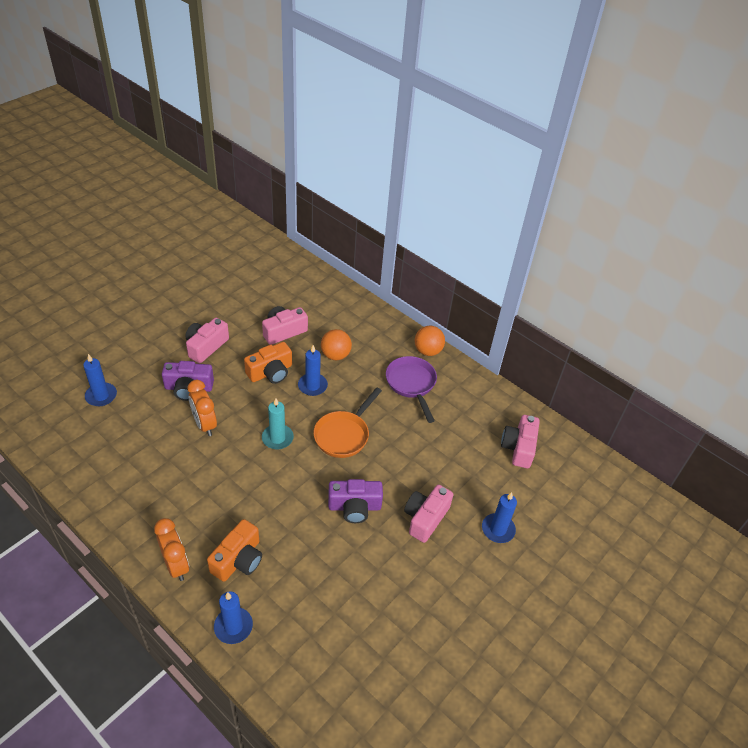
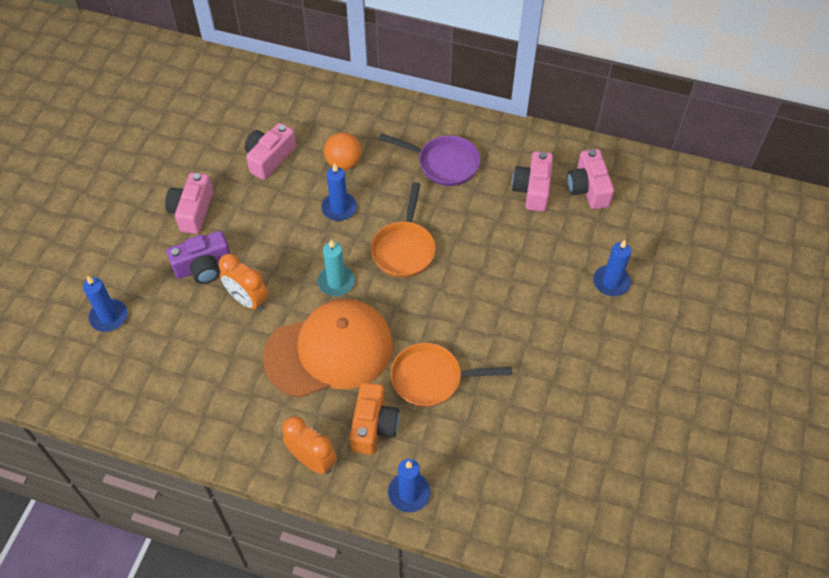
camera: 20 degrees left, 10 degrees up
orange camera [244,342,292,384] -> none
purple camera [328,479,383,523] -> none
purple pan [386,356,437,423] -> purple pan turned 150 degrees clockwise [379,133,480,186]
pink camera [404,485,453,543] -> pink camera moved to [512,151,553,212]
orange ball [415,326,445,356] -> none
none -> orange cap [263,299,393,398]
none -> orange pan [391,343,512,407]

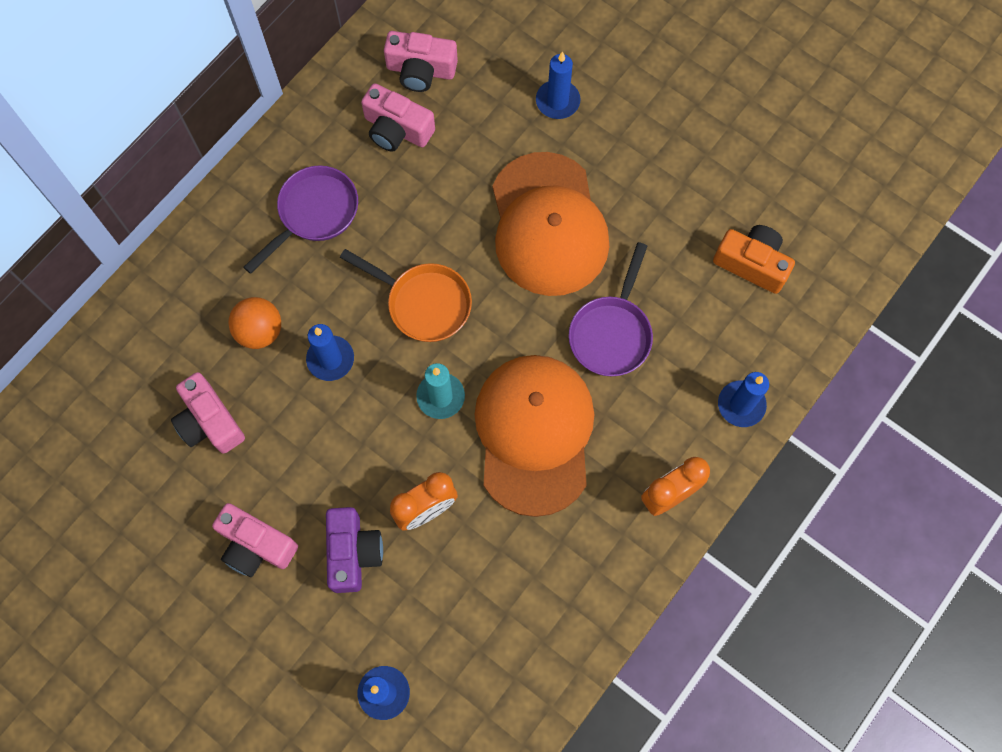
camera: 70 degrees left, 15 degrees up
orange camera [349,382,399,455] -> orange camera moved to [713,225,795,294]
orange pan [391,343,512,407] -> purple pan [569,242,653,376]
none -> orange cap [492,152,609,296]

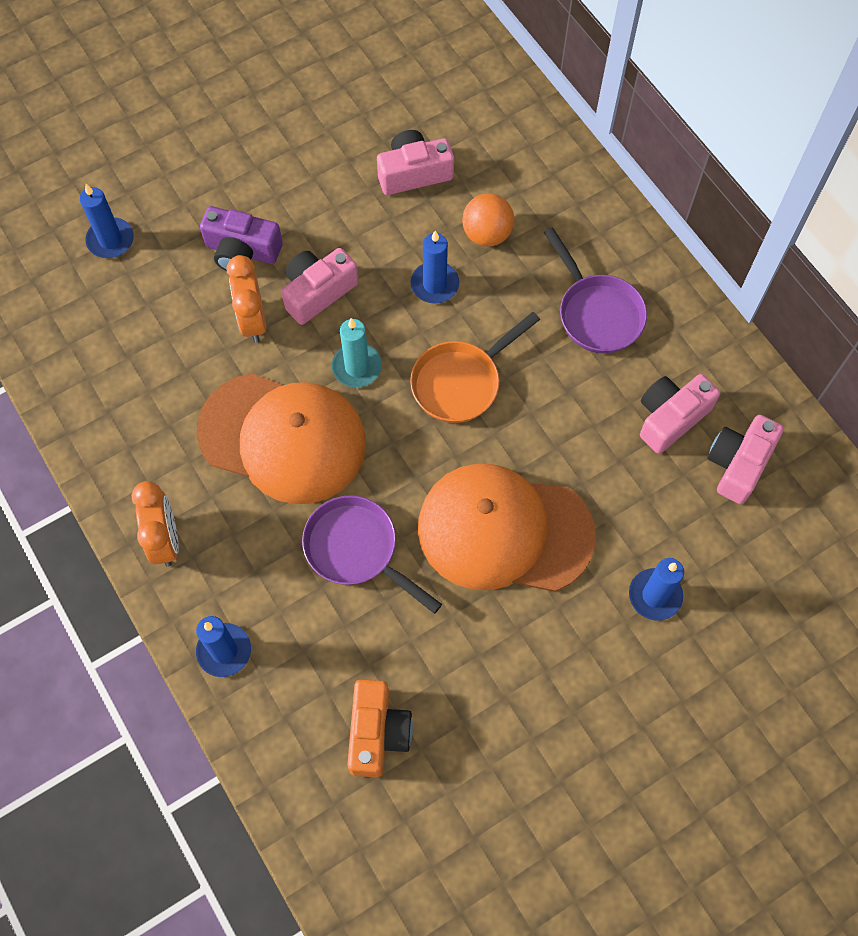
camera: 110 degrees right, 5 degrees down
pink camera [212,503,298,577] -> pink camera moved to [281,248,359,325]
orange camera [713,225,795,294] -> orange camera turned 45 degrees counterclockwise [347,679,413,777]

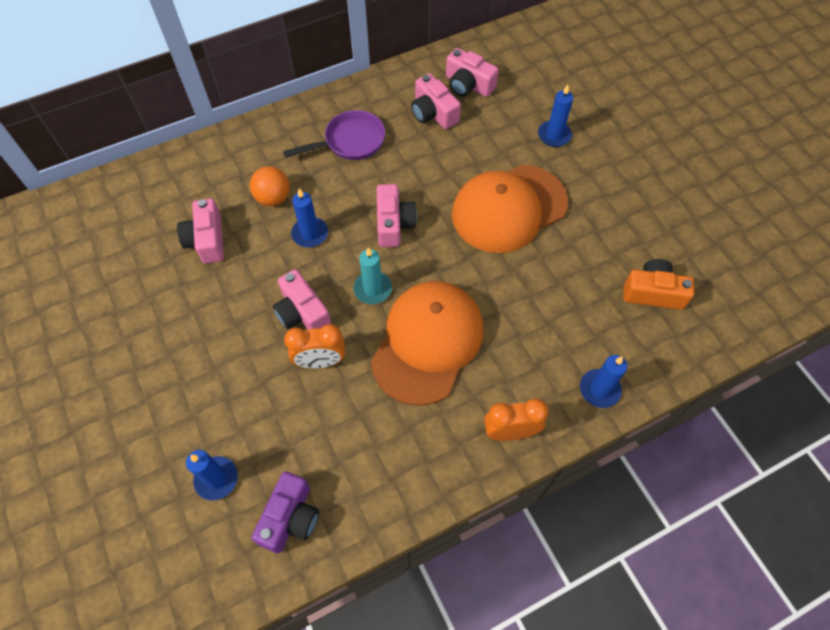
camera: 85 degrees left, 5 degrees down
purple camera [200,206,283,271] -> purple camera moved to [252,472,319,553]
purple pan [302,495,442,614] -> none
orange pan [410,312,540,423] -> pink camera [377,184,417,247]
orange cap [418,464,596,592] -> orange cap turned 45 degrees clockwise [452,165,568,253]

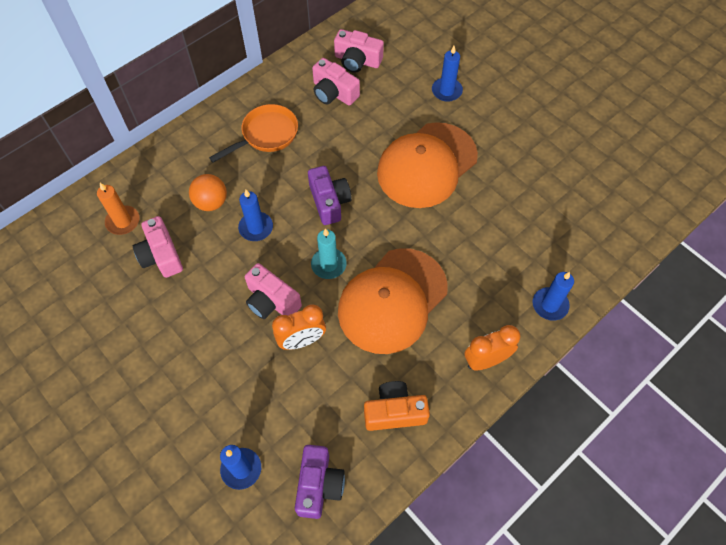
camera: 15 degrees left, 0 degrees up
purple pan [283,110,385,160] -> orange pan [209,104,298,163]
orange cap [371,281,483,405] -> orange cap turned 150 degrees counterclockwise [338,248,448,354]
pink camera [377,184,417,247] -> purple camera [308,166,352,225]
orange camera [624,259,695,310] -> orange camera moved to [364,381,430,431]
none -> orange candle [97,183,140,235]

